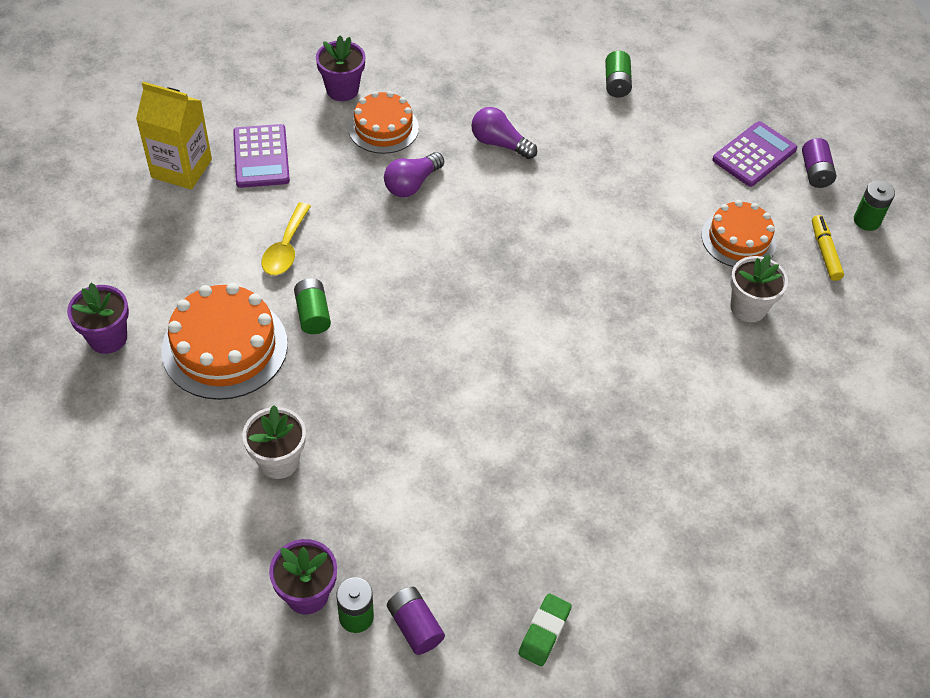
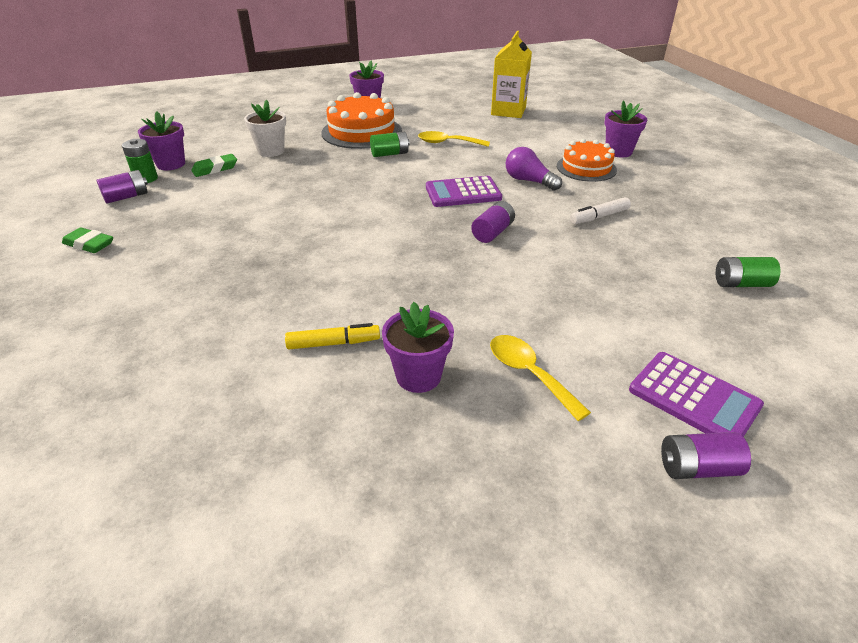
camera: 90 degrees right, 15 degrees down
purple calculator [233,124,290,188] -> purple calculator moved to [426,176,502,207]
purple light bulb [471,107,537,159] -> white marker [570,197,631,224]
orange cake [701,200,776,267] -> yellow spoon [490,335,591,421]
white flower pot [730,254,788,322] -> purple flower pot [382,302,454,393]
yellow marker [812,215,844,281] -> yellow marker moved to [285,323,380,349]
green battery [854,181,895,231] -> none
none -> green eraser [191,154,237,177]
none -> purple battery [471,201,515,243]

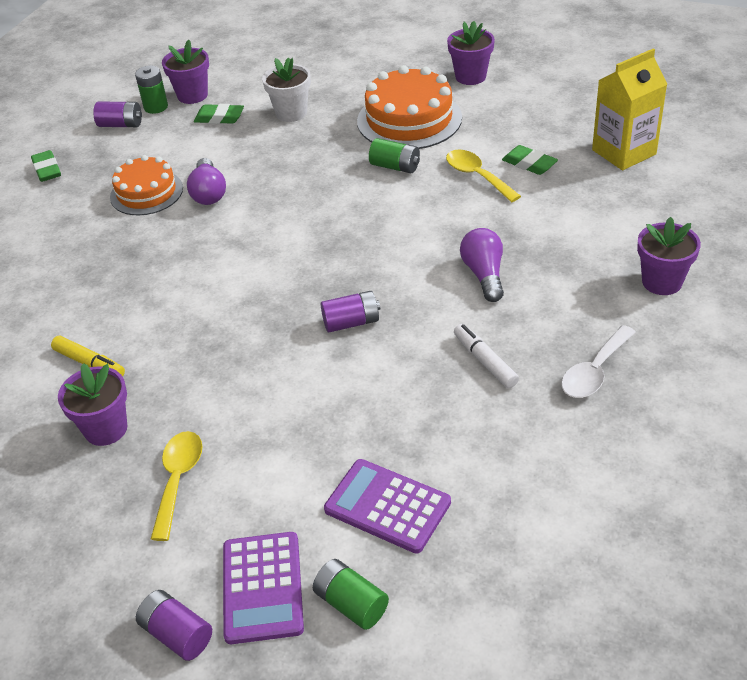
camera: 45 degrees right, 5 degrees up
purple calculator [426,176,502,207] -> purple calculator moved to [324,459,451,554]
orange cake [557,139,617,182] -> orange cake moved to [110,155,183,215]
white marker [570,197,631,224] -> white marker turned 45 degrees clockwise [454,324,519,388]
green battery [716,257,781,287] -> green battery moved to [313,559,389,630]
none -> purple light bulb [187,158,226,205]
none -> green eraser [502,145,558,175]
none -> white spoon [561,325,636,398]

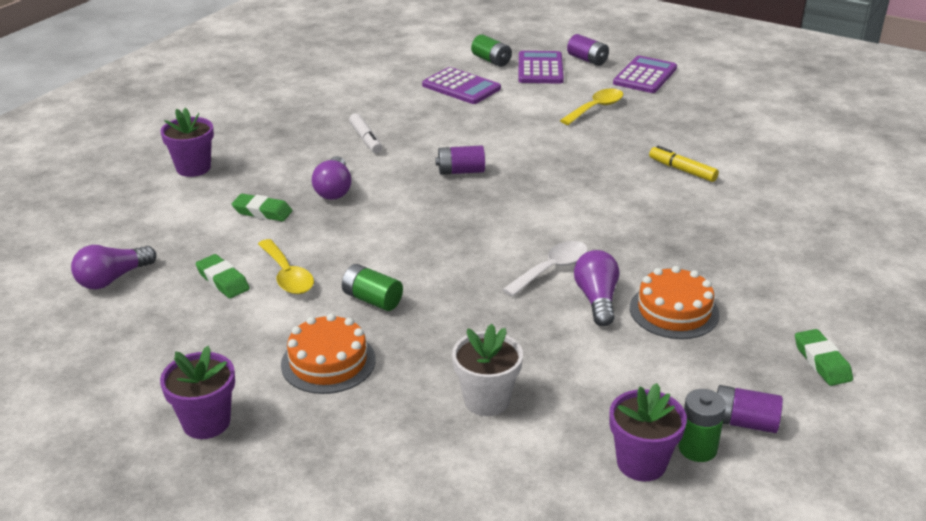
camera: 175 degrees left, 10 degrees down
purple flower pot [58,363,127,446] -> none
yellow spoon [151,431,203,541] -> yellow spoon turned 150 degrees counterclockwise [560,88,623,125]
green eraser [194,104,244,124] -> green eraser moved to [232,194,292,222]
orange cake [357,65,462,149] -> orange cake [281,313,376,394], size x0.66
white spoon [561,325,636,398] -> white spoon moved to [502,241,588,297]
yellow carton [592,49,667,170] -> purple light bulb [71,245,157,290]
none -> purple calculator [613,56,677,93]

